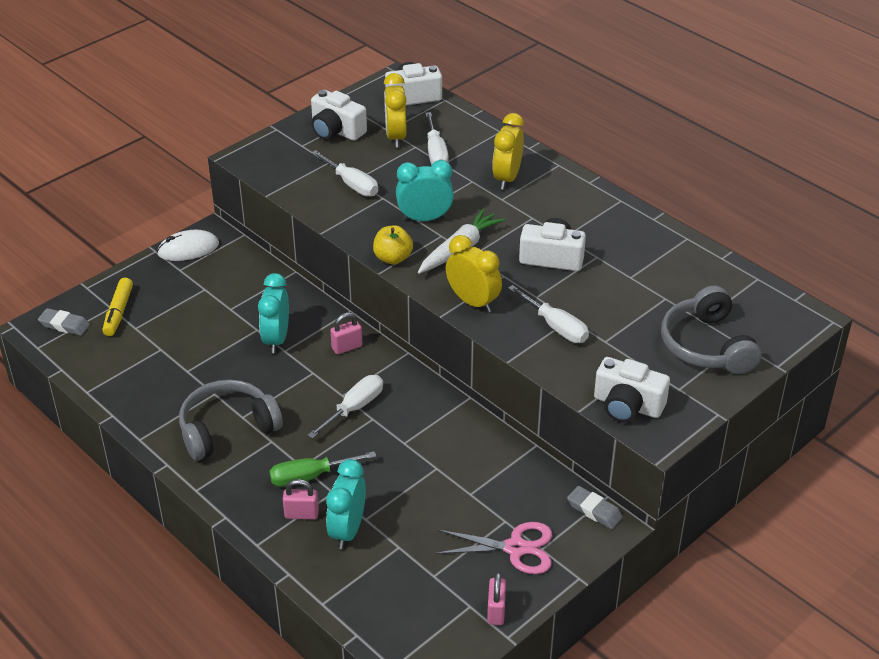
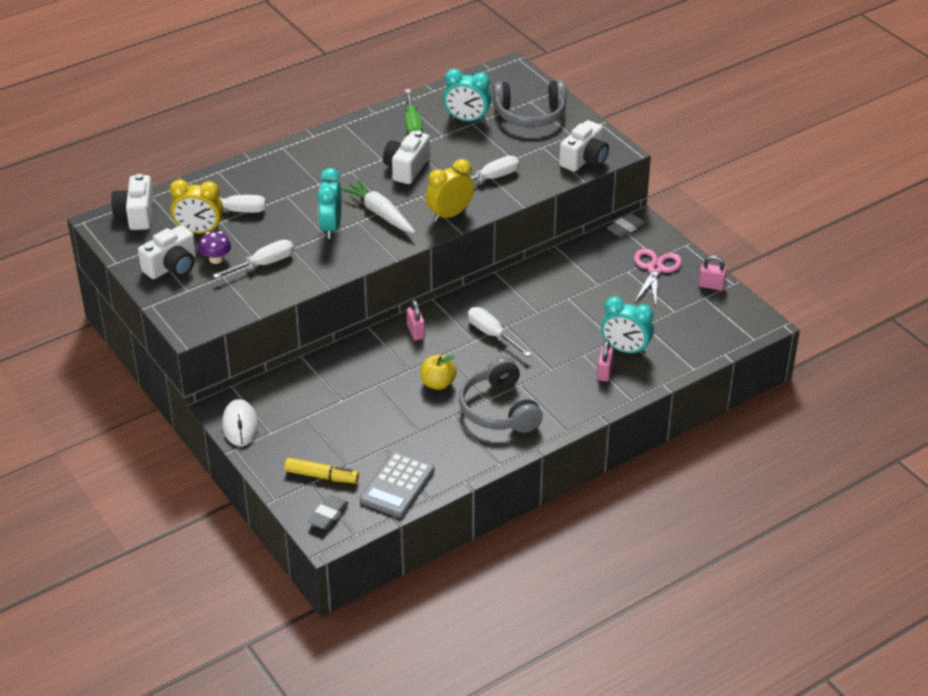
camera: 80 degrees left, 0 degrees up
turquoise clock [258,273,289,353] -> turquoise clock moved to [443,69,491,123]
green screwdriver [269,451,376,487] -> green screwdriver moved to [405,89,423,135]
yellow apple [373,225,413,264] -> yellow apple moved to [421,355,456,390]
yellow clock [492,113,524,189] -> none
none -> purple mushroom [199,231,231,264]
none -> grey calculator [360,452,434,518]

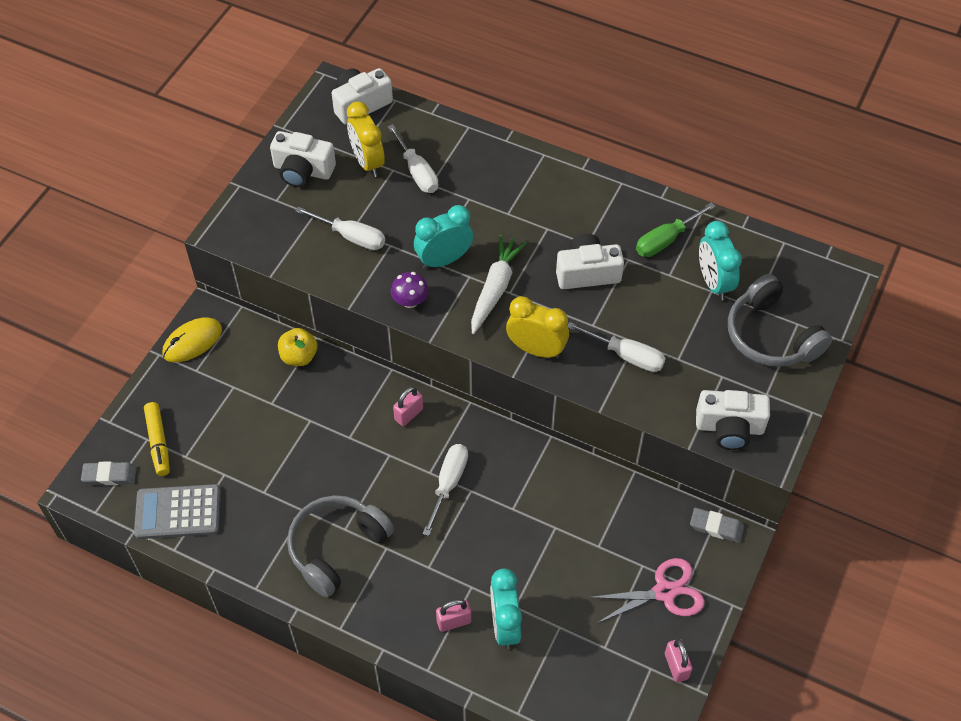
camera: 60 degrees right, 15 degrees up
purple mushroom [199,231,231,264] -> purple mushroom moved to [391,272,429,308]
white mouse [222,399,258,446] -> yellow mouse [162,317,222,362]
yellow apple [421,355,456,390] -> yellow apple moved to [278,328,317,366]

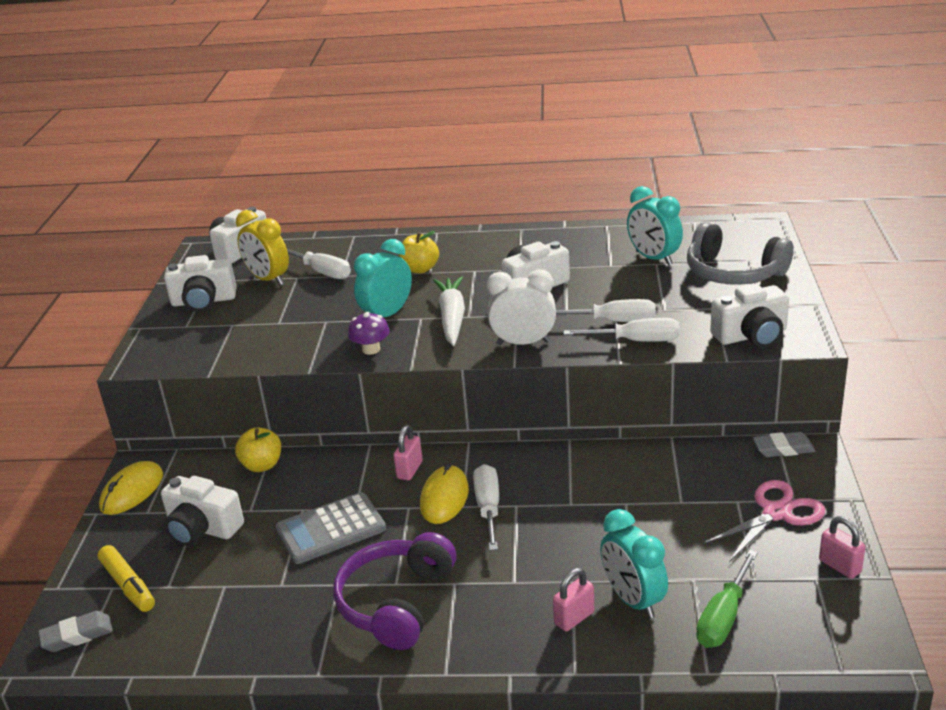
camera: 20 degrees left, 25 degrees down
grey calculator [134,484,220,539] -> grey calculator moved to [276,492,386,564]
grey headphones [287,495,394,597] -> purple headphones [333,532,456,650]
white screwdriver [295,207,385,250] -> white screwdriver moved to [564,318,680,342]
yellow clock [506,296,569,359] -> white clock [487,269,556,345]
green screwdriver [636,202,716,257] -> green screwdriver moved to [696,550,758,648]
none -> white camera [161,476,244,546]
none -> yellow apple [399,231,439,274]
none -> yellow mouse [420,463,469,524]

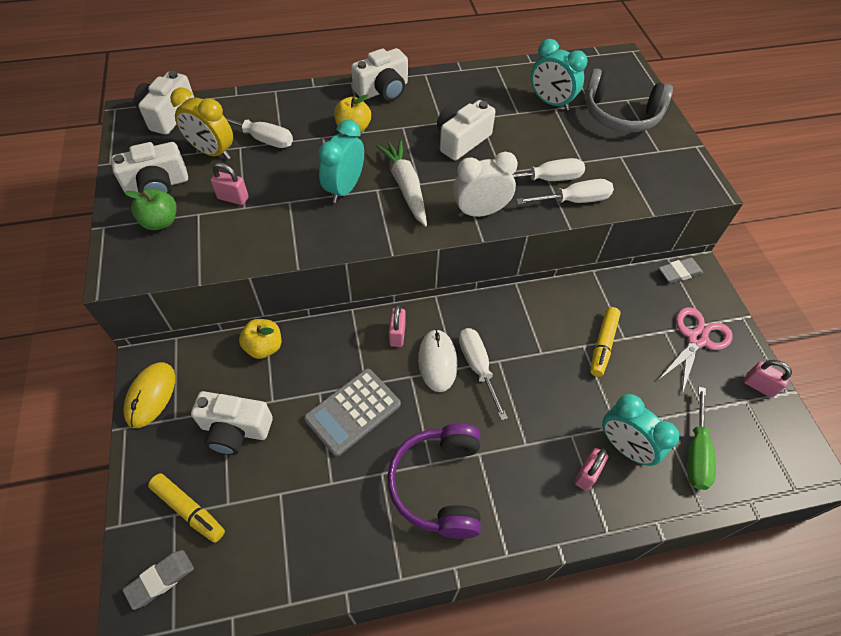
camera: 20 degrees left, 25 degrees up
purple mushroom [348,312,390,355] -> none
yellow mouse [420,463,469,524] -> white mouse [418,329,458,392]
white camera [710,284,789,348] -> white camera moved to [351,48,408,101]
none -> green apple [125,189,177,230]
none -> pink padlock [211,163,249,205]
none -> yellow marker [590,307,621,377]

